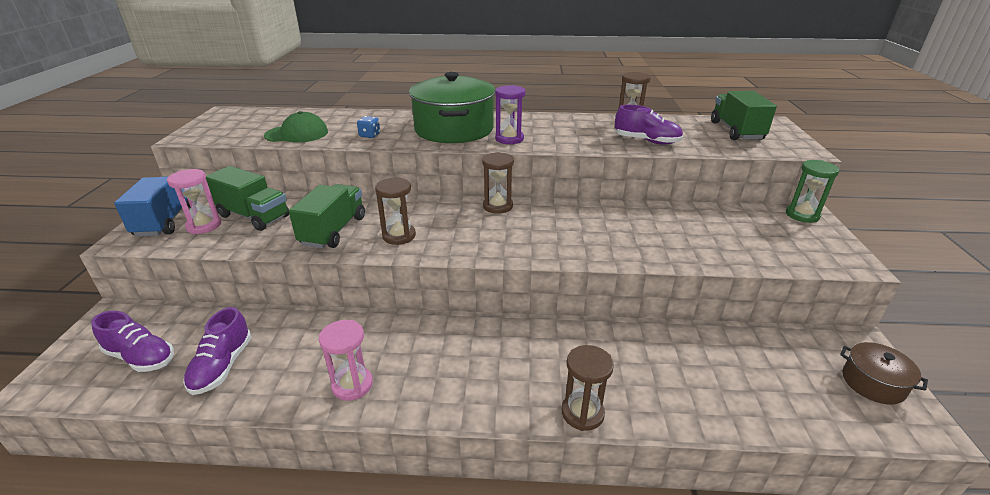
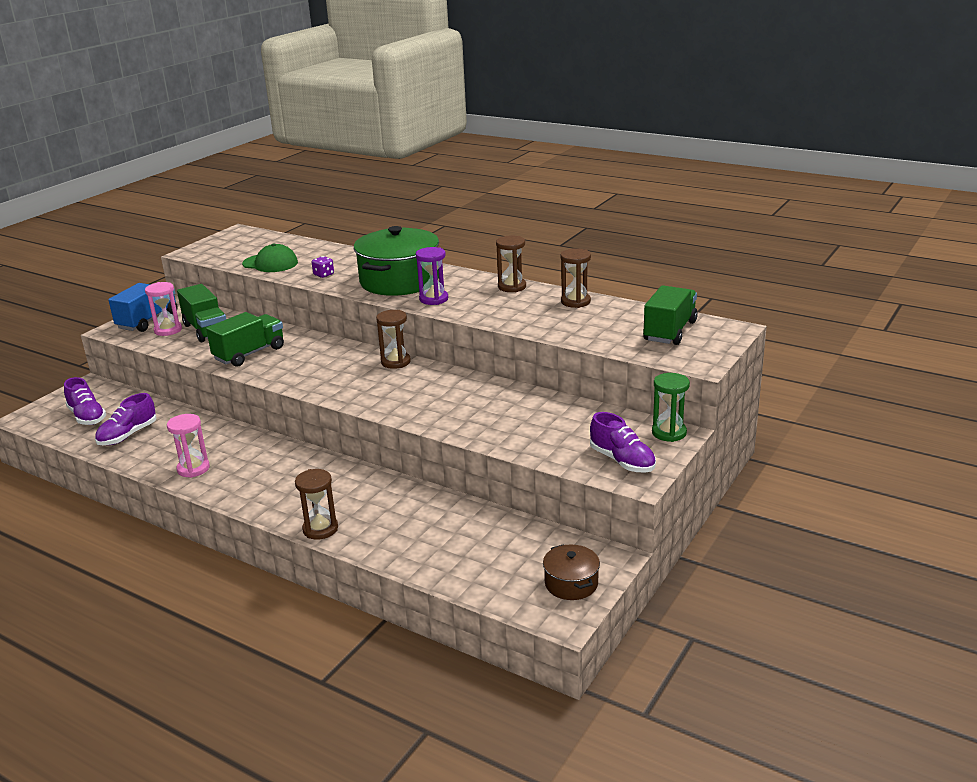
camera: 30 degrees right, 5 degrees down
blue dice [357,116,380,138] -> purple dice [312,256,334,278]
brown hourglass [375,177,416,245] -> brown hourglass moved to [496,236,526,292]
purple shoe [615,105,683,144] -> purple shoe moved to [590,412,656,473]

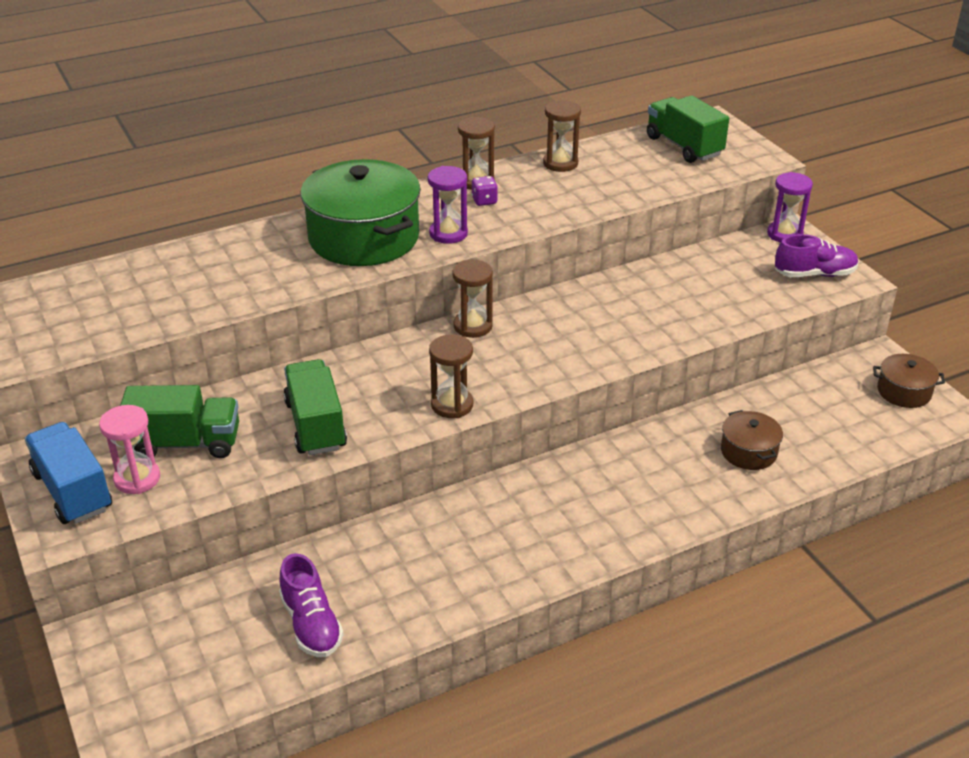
camera: 60 degrees left, 10 degrees up
purple shoe [64,377,106,425] -> none
pink hourglass [167,414,210,478] -> none
green cap [242,244,298,272] -> none
brown hourglass [295,469,338,540] -> brown hourglass moved to [429,334,473,418]
purple dice [312,256,334,278] -> purple dice moved to [472,176,498,206]
green hourglass [652,373,690,442] -> purple hourglass [767,172,813,243]
none -> brown pot [721,410,783,470]

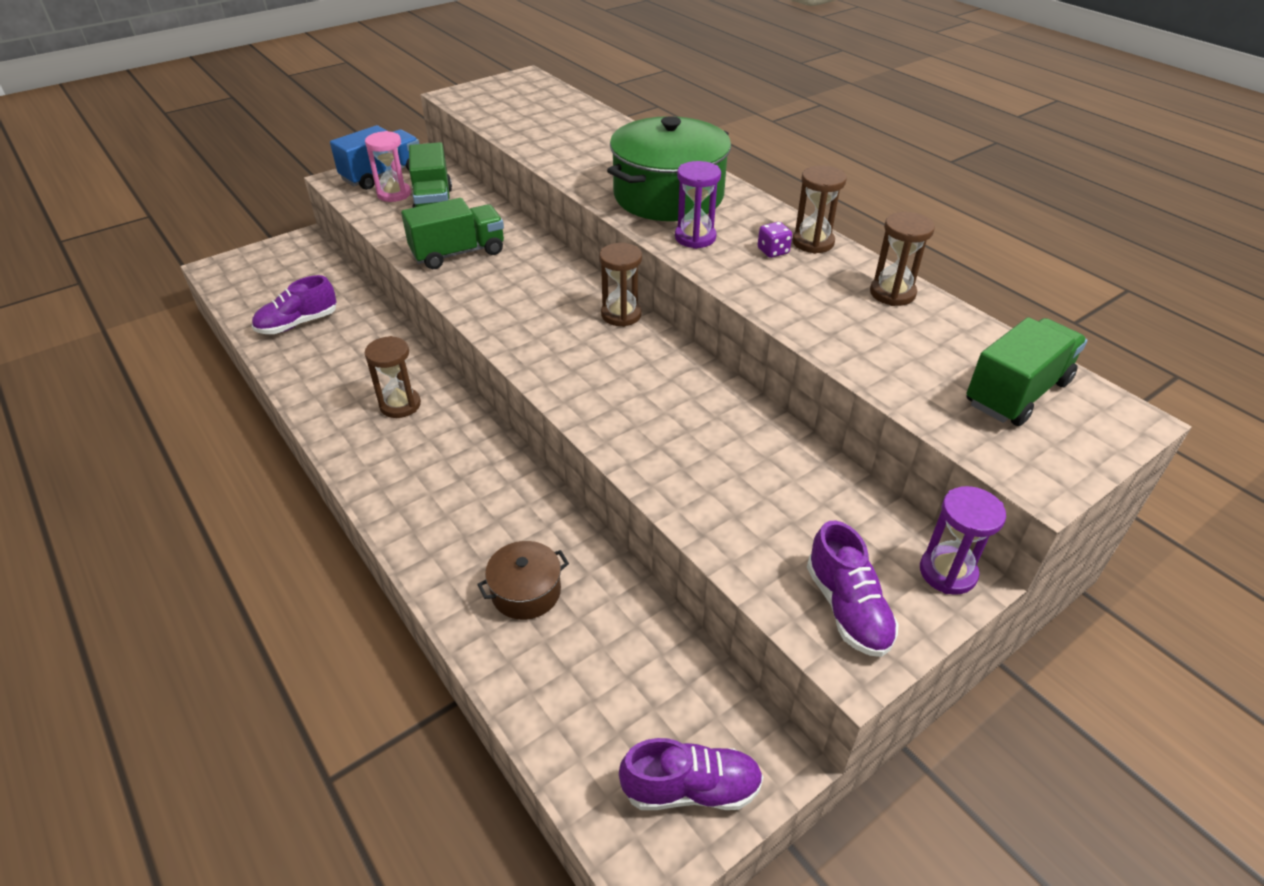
camera: 80 degrees right, 5 degrees up
brown hourglass [429,334,473,418] -> brown hourglass moved to [365,336,421,418]
brown pot [873,354,945,408] -> purple shoe [619,738,763,810]

